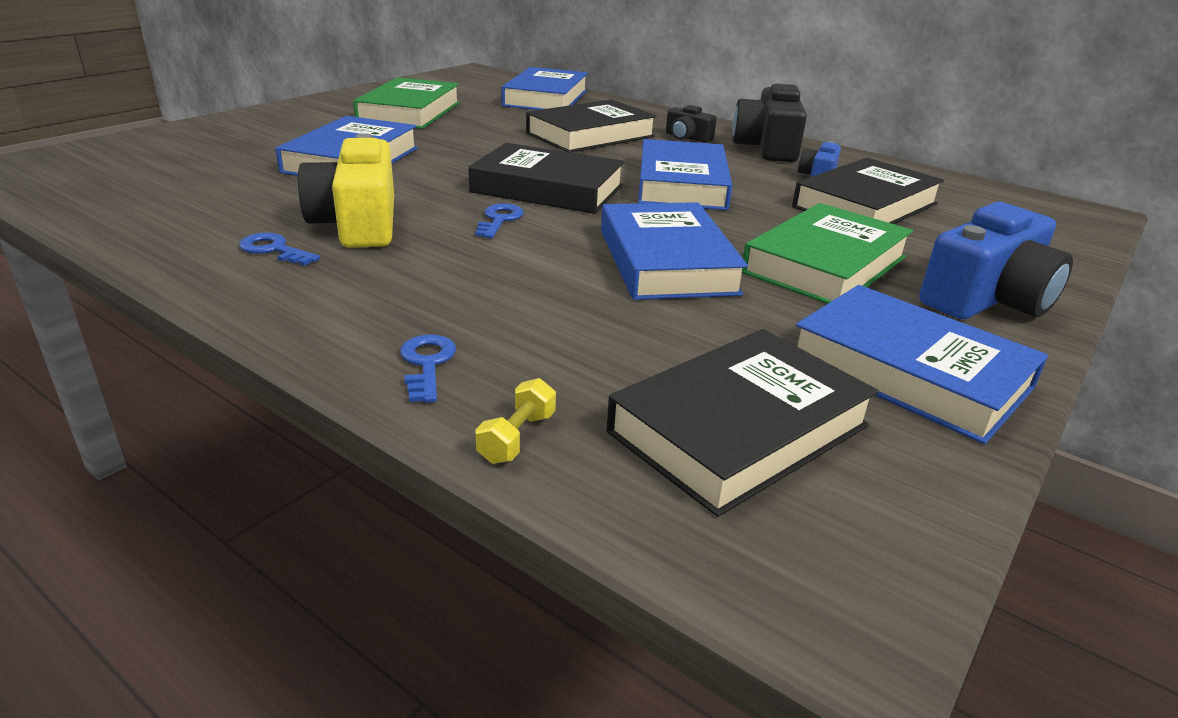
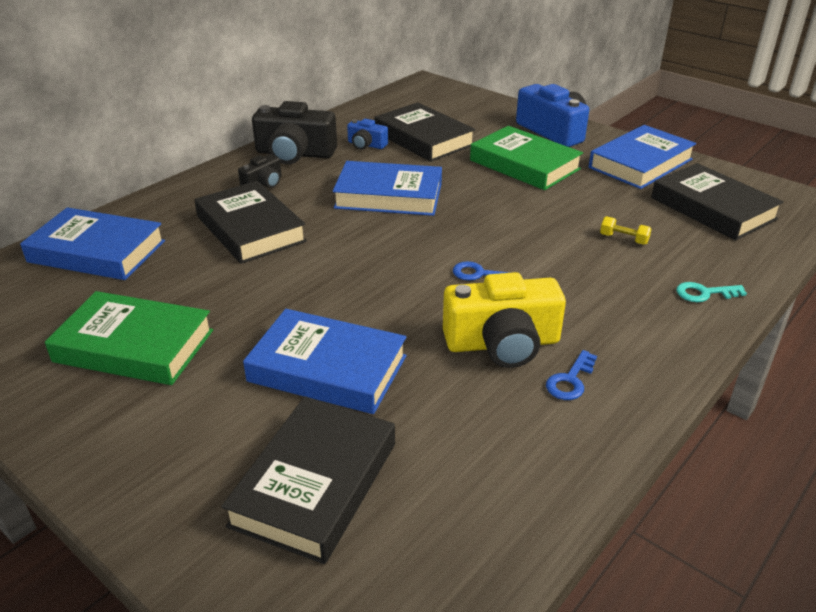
camera: 85 degrees left, 5 degrees up
blue key [400,334,456,403] -> turquoise key [676,282,747,302]
black book [468,143,625,214] -> black book moved to [221,396,395,564]
yellow dumbbell [475,378,556,464] -> yellow dumbbell moved to [600,216,652,245]
blue book [601,202,748,300] -> none

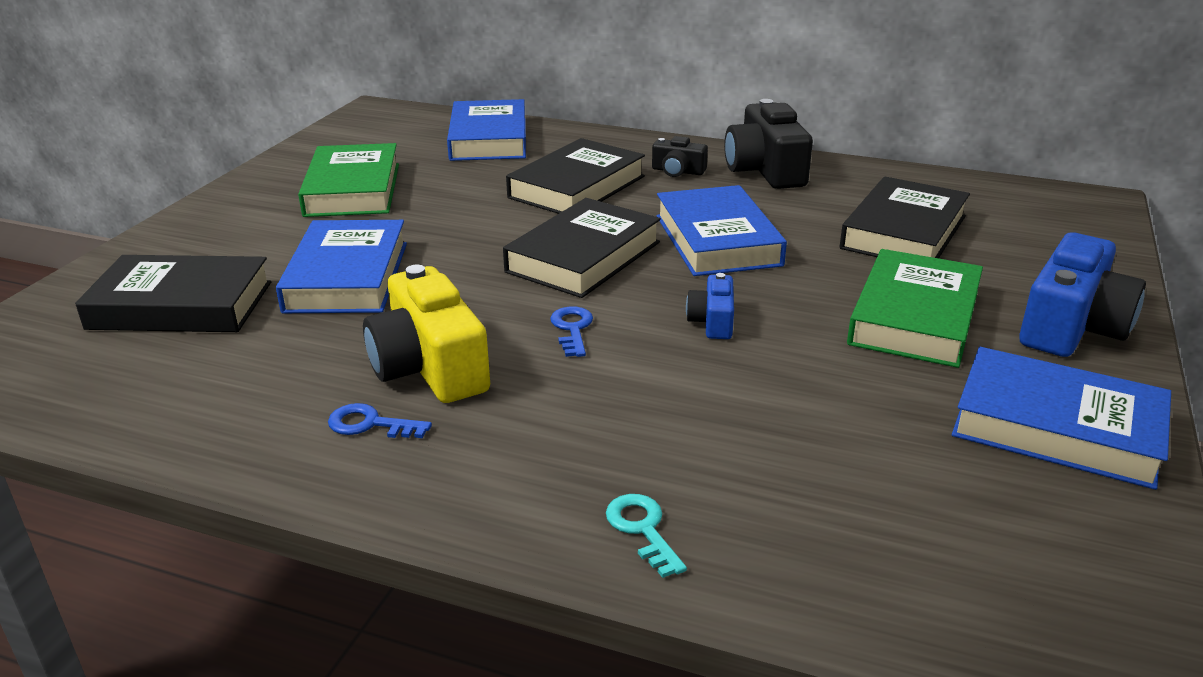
camera: 70 degrees right, 5 degrees down
blue camera [347,119,388,150] -> blue camera moved to [686,273,734,339]
yellow dumbbell [600,216,652,245] -> none
black book [651,163,784,240] -> black book moved to [503,198,661,298]

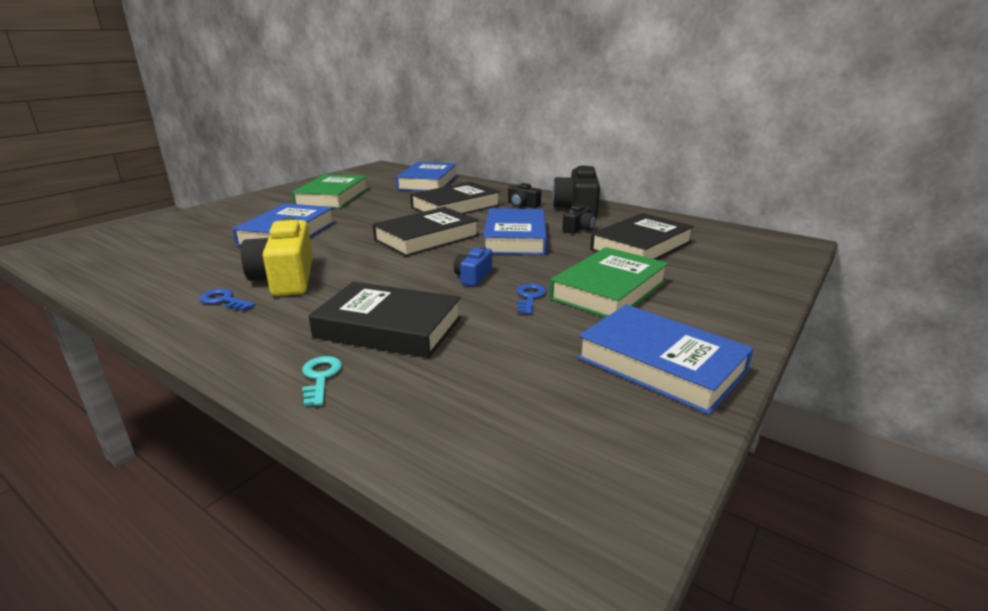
camera: 15 degrees right, 5 degrees down
black book [75,255,271,332] -> black book moved to [309,282,461,358]
blue key [550,306,593,357] -> blue key moved to [517,283,546,314]
blue camera [1019,232,1146,357] -> none
none -> black camera [562,204,596,234]

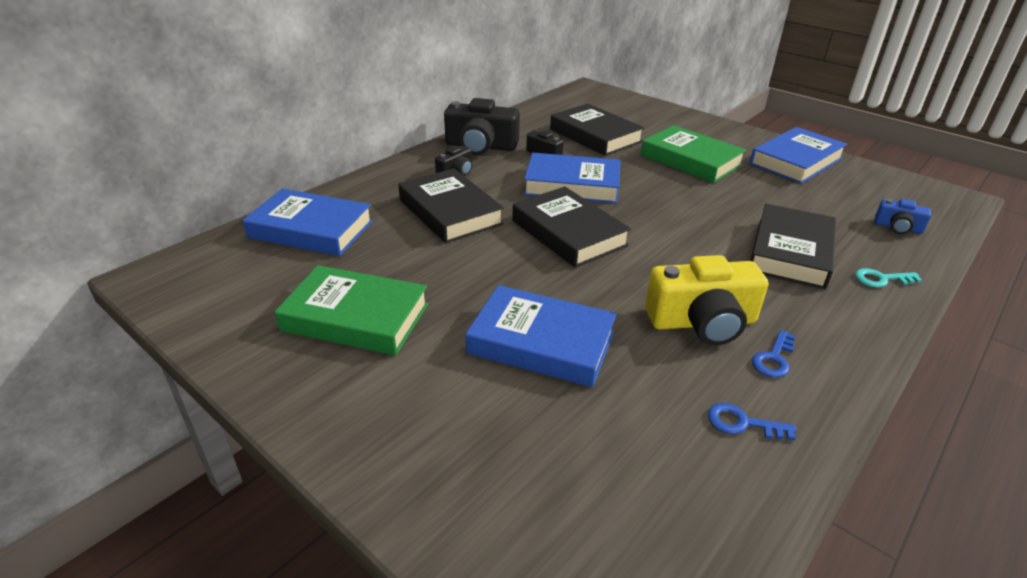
camera: 85 degrees left, 10 degrees up
blue camera [454,246,492,287] -> blue camera moved to [875,199,931,234]
blue key [517,283,546,314] -> blue key moved to [708,403,796,440]

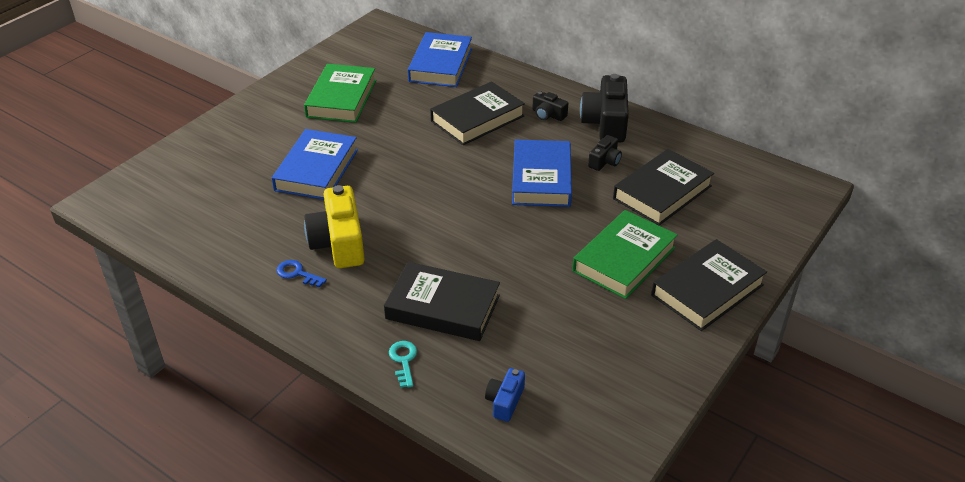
camera: 85 degrees right, 5 degrees up
black book [512,187,631,268] -> black book moved to [651,239,767,331]
blue key [708,403,796,440] -> none
blue book [750,127,847,184] -> none

